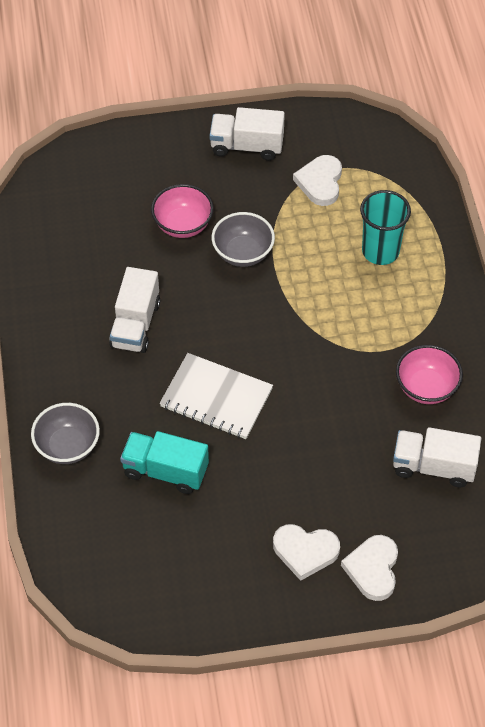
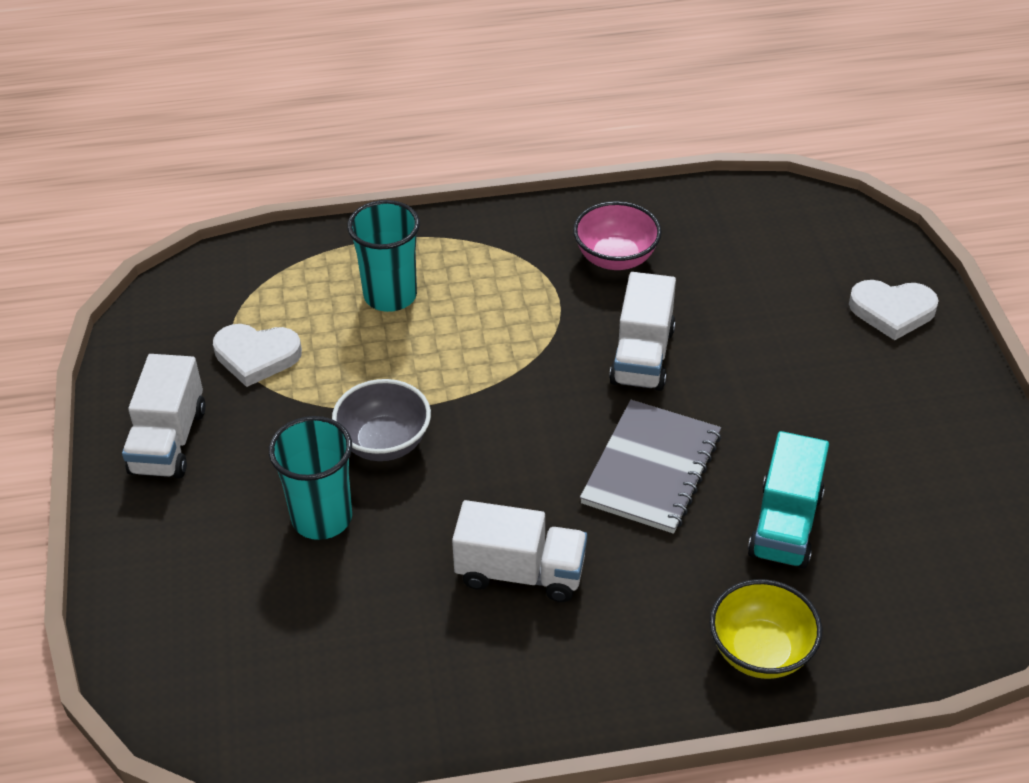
camera: 90 degrees left, 10 degrees down
grey bowl [31,403,100,464] -> yellow bowl [710,579,822,679]
pink bowl [151,184,214,238] -> turquoise cup [269,416,352,540]
white notebook [160,353,273,439] -> grey notebook [580,400,721,534]
white heart [273,524,340,581] -> none
white truck [393,427,481,488] -> white truck moved to [609,272,676,391]

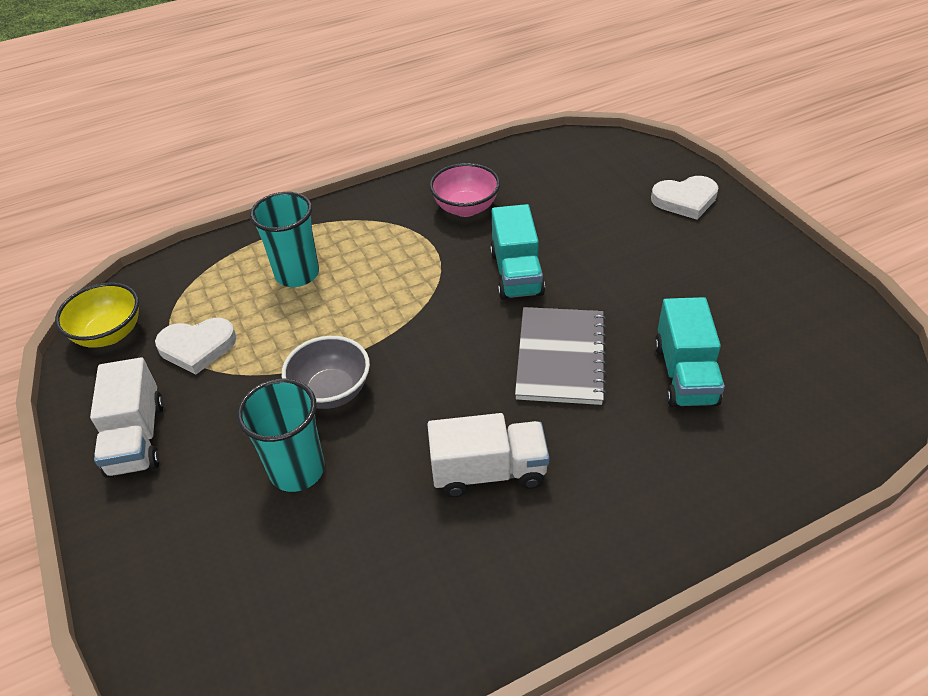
camera: 15 degrees left, 0 degrees up
white truck [609,272,676,391] -> turquoise truck [490,204,545,300]
yellow bowl [710,579,822,679] -> yellow bowl moved to [55,283,139,348]

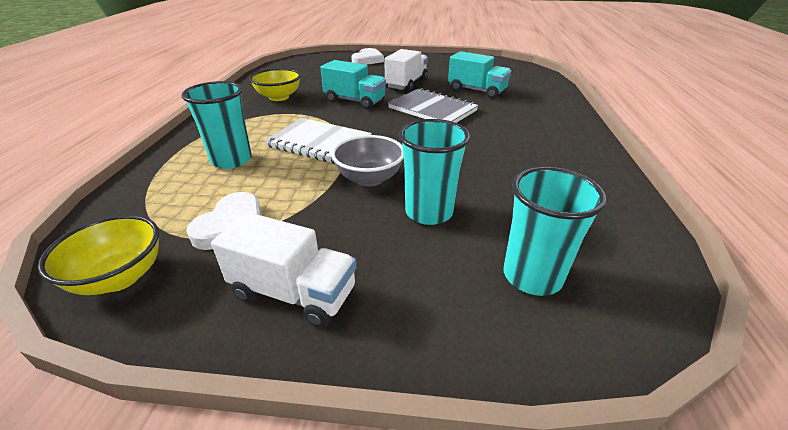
camera: 60 degrees left, 10 degrees down
white truck [427,413,549,497] -> white truck moved to [384,49,428,92]
pink bowl [430,163,500,217] -> yellow bowl [249,68,301,101]
none -> white notebook [264,118,372,164]
none -> turquoise cup [503,167,607,296]

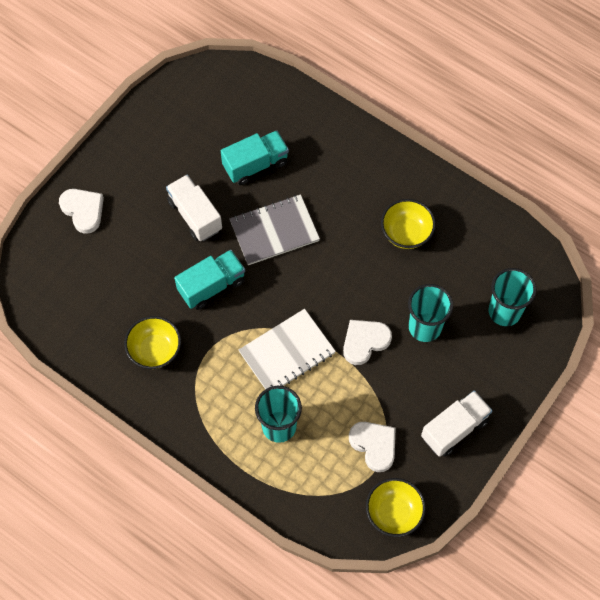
camera: 60 degrees left, 30 degrees up
grey bowl [331,135,404,186] -> white heart [343,320,392,365]
none -> yellow bowl [381,199,436,249]

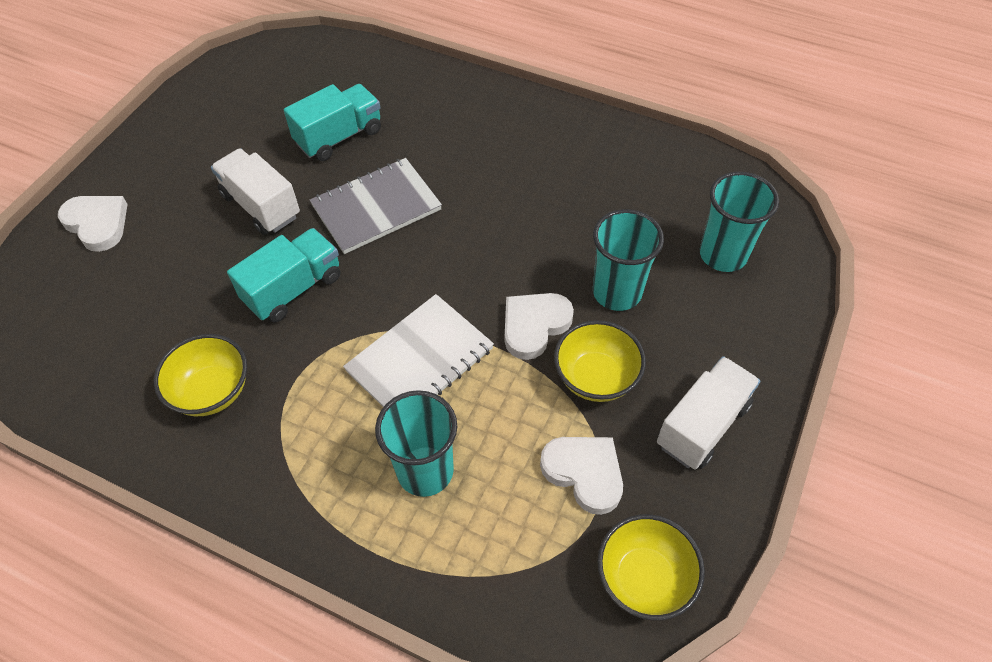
camera: 10 degrees left, 10 degrees down
yellow bowl [381,199,436,249] -> yellow bowl moved to [554,320,646,402]

